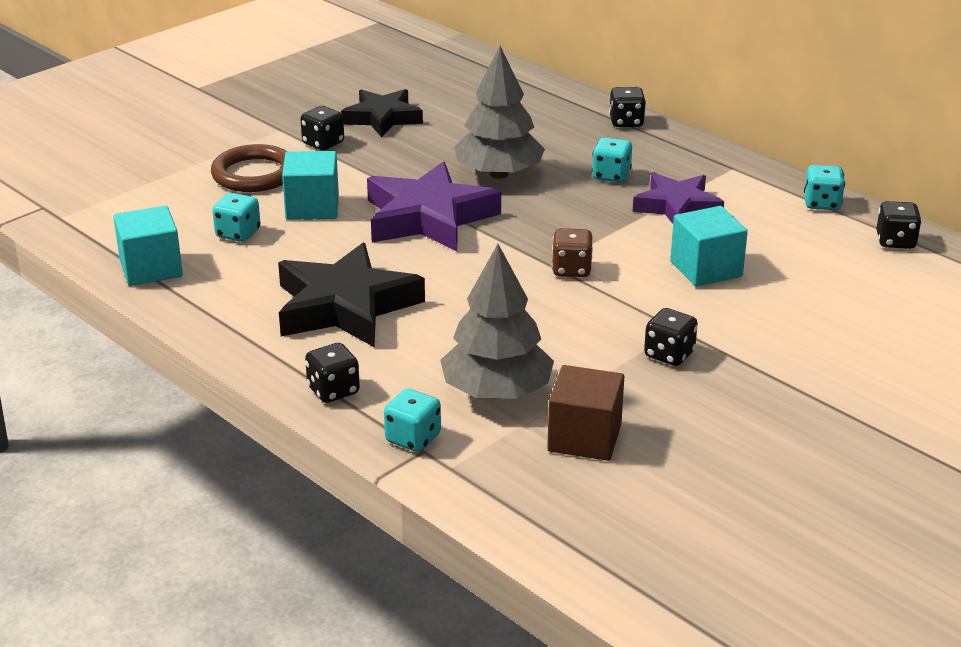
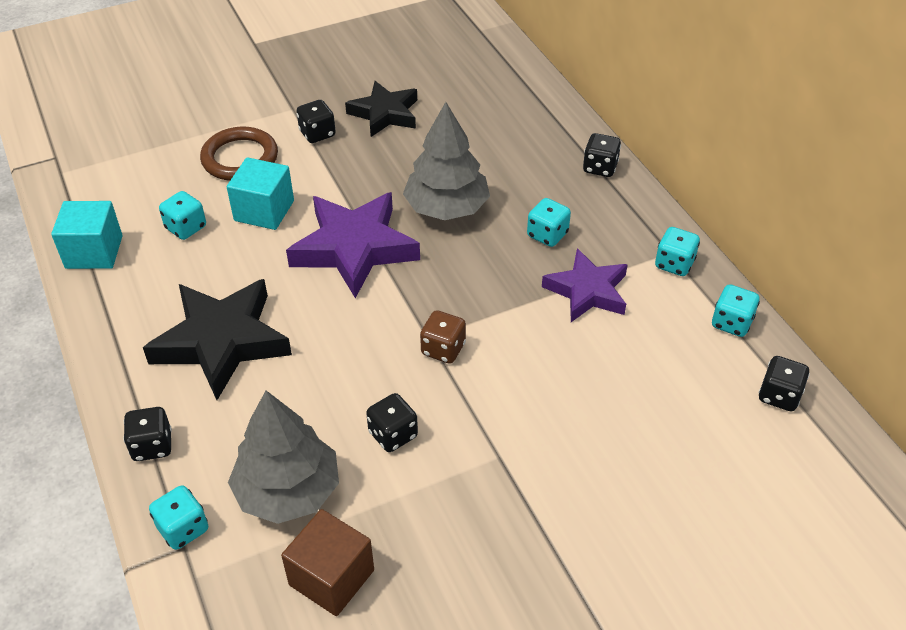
camera: 20 degrees right, 15 degrees up
black dice [644,308,698,366] -> black dice moved to [366,393,418,452]
turquoise cube [670,206,748,287] -> none
none -> turquoise dice [655,227,700,276]

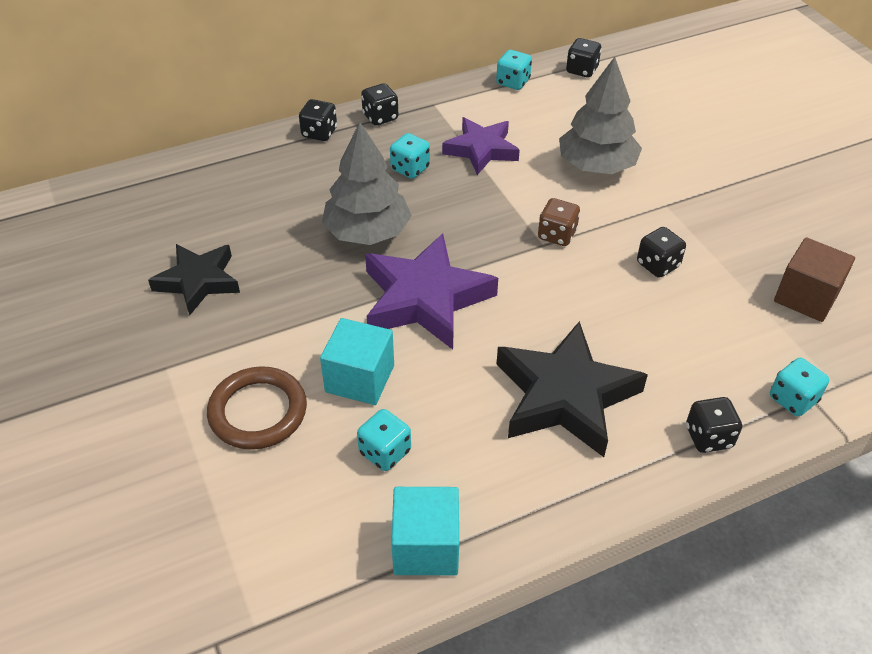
camera: 90 degrees left, 0 degrees up
grey tree [228,390,339,524] -> grey tree moved to [559,57,642,174]
black dice [297,100,336,143] -> black dice moved to [361,83,398,126]
turquoise dice [655,227,700,276] -> none

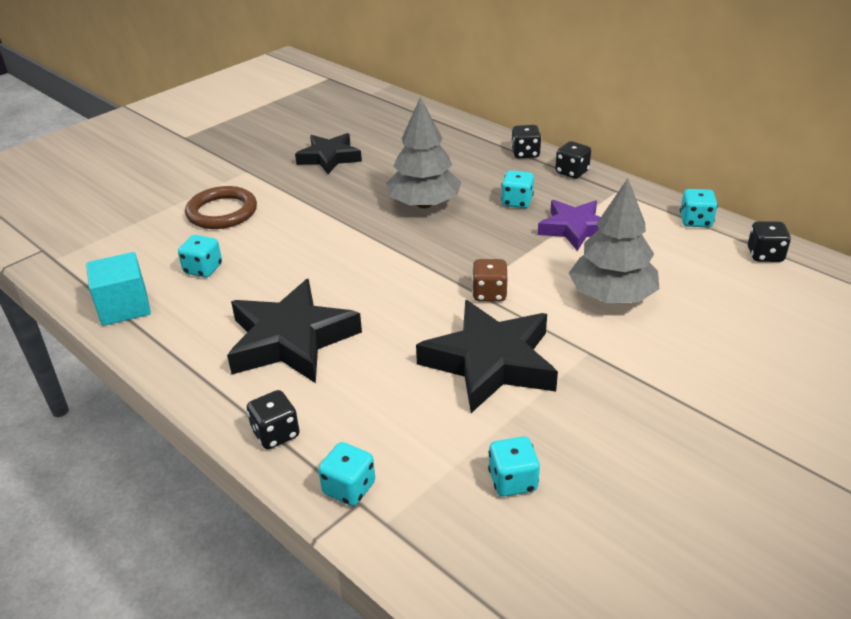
camera: 70 degrees right, 10 degrees down
turquoise cube [320,318,394,405] -> none
purple star [365,233,498,350] -> none
black dice [637,227,686,278] -> black star [416,300,558,413]
brown cube [774,237,855,322] -> turquoise dice [488,436,540,497]

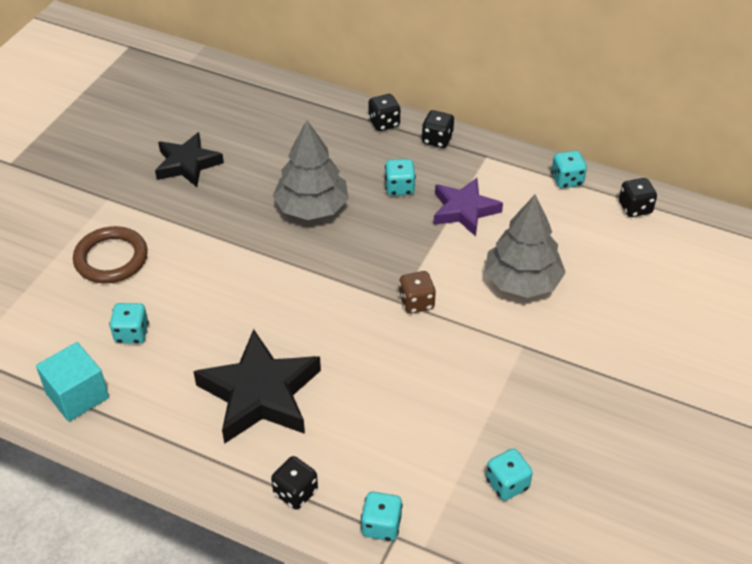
camera: 20 degrees left, 10 degrees up
black star [416,300,558,413] -> none

